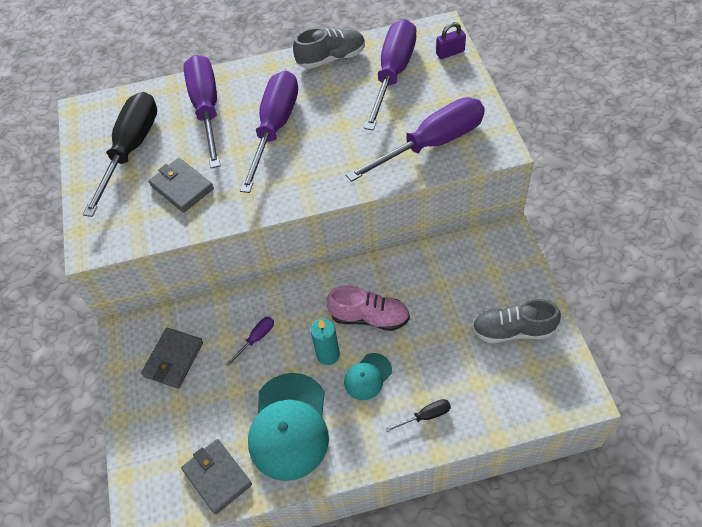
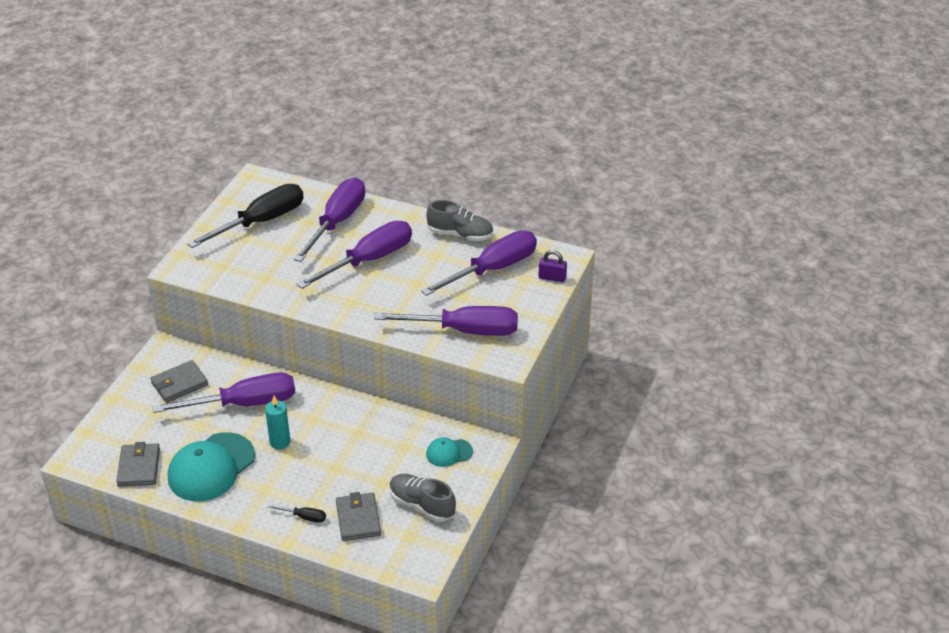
camera: 30 degrees right, 15 degrees down
grey wallet [149,158,214,213] -> grey wallet moved to [336,492,381,541]
purple screwdriver [226,317,274,366] -> purple screwdriver [153,373,295,413], size x2.50
pink shoe [326,285,410,331] -> none
turquoise cap [344,353,392,400] -> turquoise cap moved to [426,437,473,467]

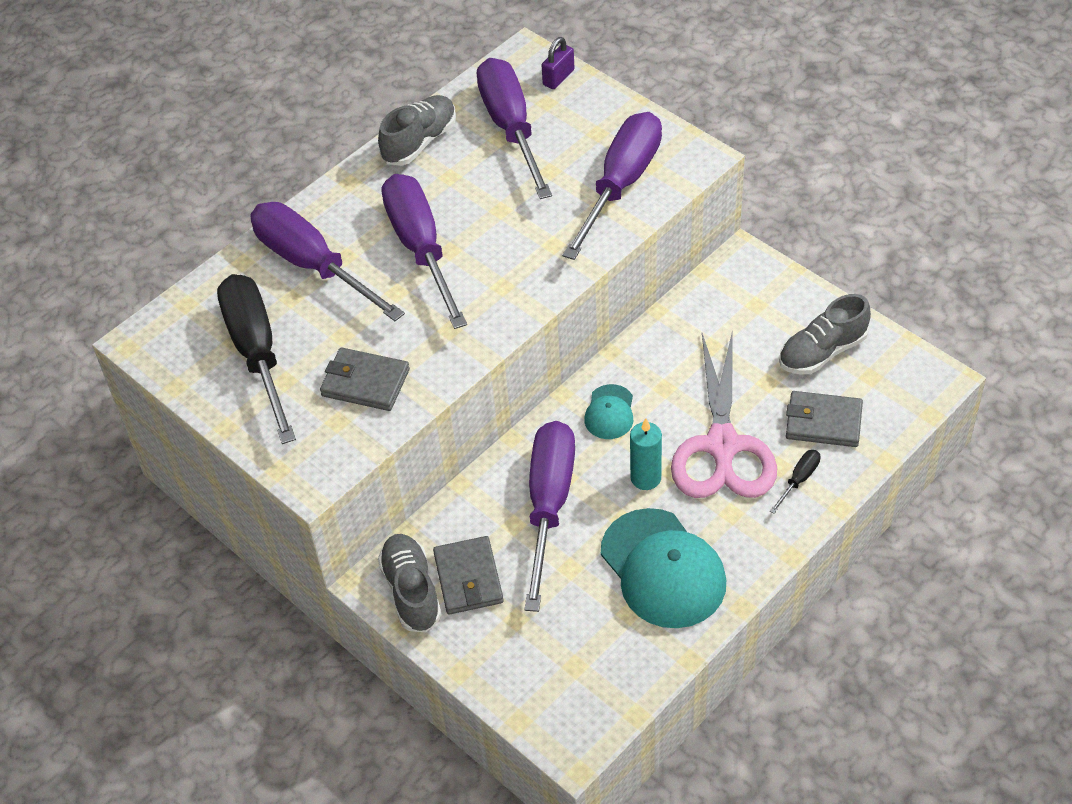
camera: 65 degrees left, 10 degrees up
grey wallet [116,442,160,487] -> grey wallet moved to [320,347,410,411]
turquoise cap [426,437,473,467] -> turquoise cap moved to [584,384,633,439]
none -> grey shoe [378,534,442,632]
none -> pink scissors [671,330,777,498]

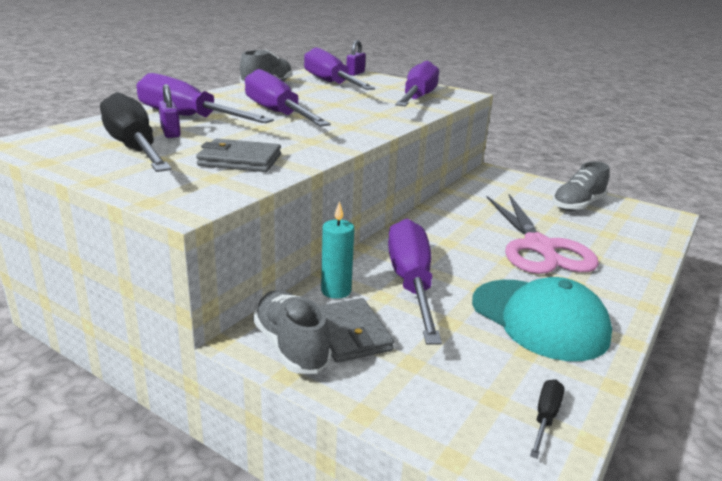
camera: 15 degrees left, 25 degrees down
turquoise cap [584,384,633,439] -> none
turquoise candle [630,418,662,490] -> turquoise candle moved to [321,201,354,299]
black screwdriver [770,450,820,514] -> black screwdriver moved to [530,379,564,459]
grey wallet [786,391,863,447] -> none
none -> purple padlock [159,84,181,138]

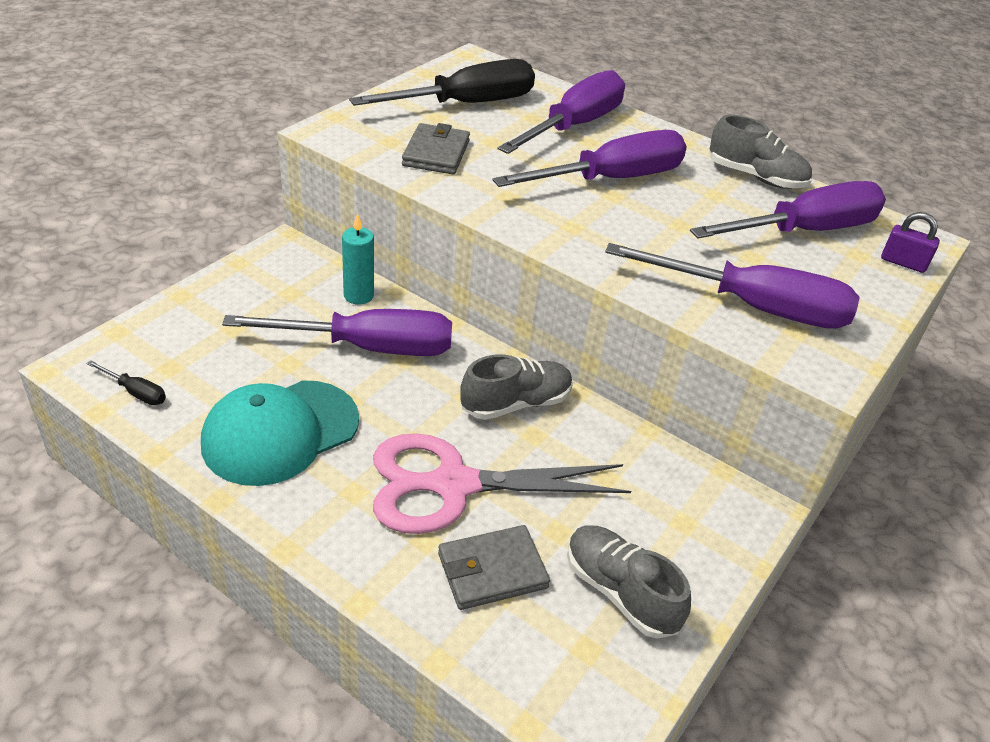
camera: 90 degrees right, 15 degrees up
purple padlock [159,84,181,138] -> none
grey shoe [253,290,332,374] -> grey shoe moved to [460,354,573,420]
grey wallet [320,298,394,363] -> grey wallet moved to [438,525,550,610]

